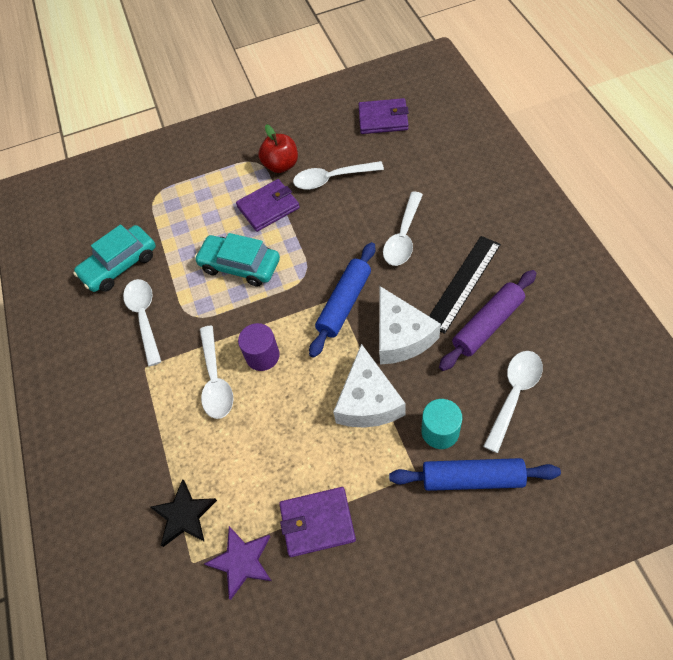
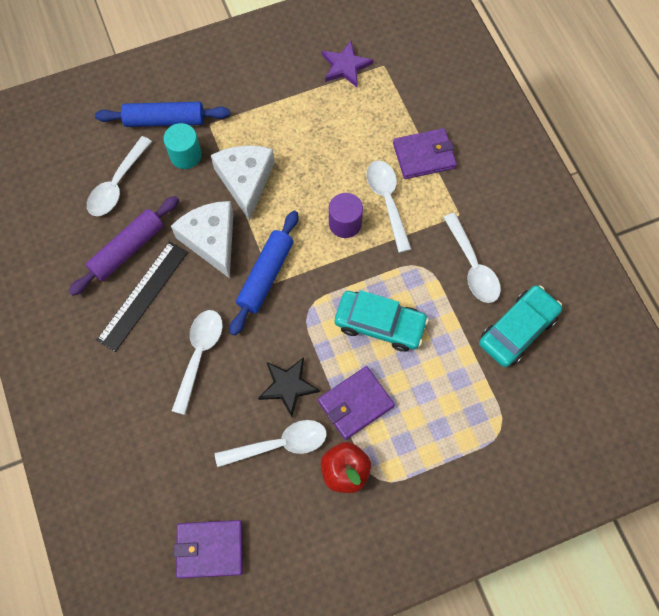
camera: 170 degrees right, 10 degrees up
black star [150,479,217,547] -> black star moved to [258,357,320,417]
purple wallet [279,487,356,557] -> purple wallet moved to [393,128,457,179]

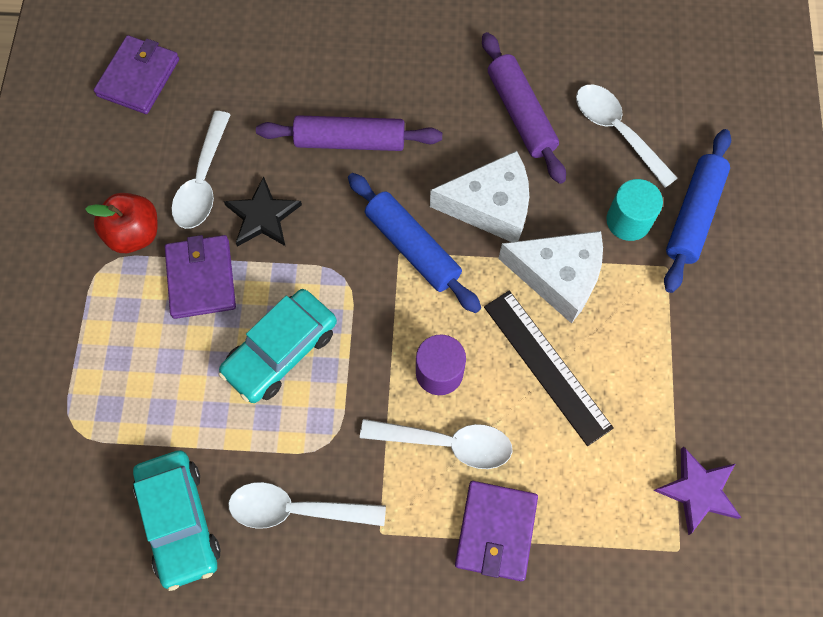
camera: 115 degrees right, 0 degrees up
black ruler [97,241,188,352] -> black ruler moved to [484,291,614,446]
white spoon [172,310,223,415] -> purple rolling pin [256,115,442,151]

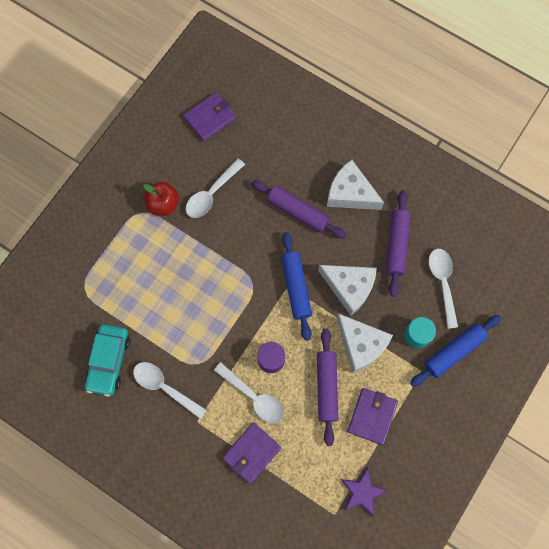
camera: 30 degrees right, 5 degrees up
purple wallet [165,235,236,319] -> purple wallet moved to [348,388,398,445]
turquoise car [219,289,337,403] -> none
black star [224,176,302,247] -> none
black ruler [484,291,614,446] -> purple rolling pin [317,329,339,446]
none -> white cheese [327,160,384,210]

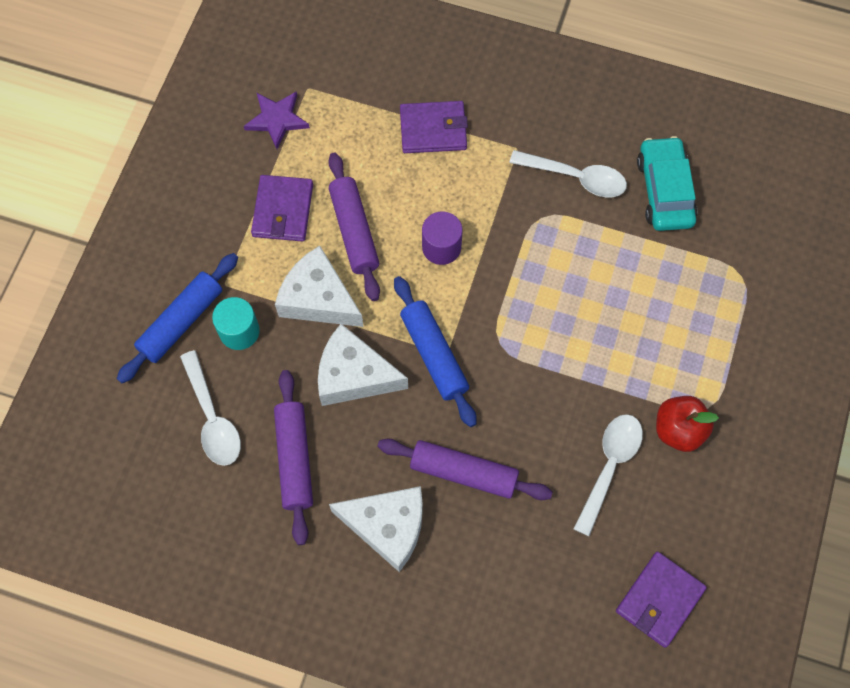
camera: 165 degrees right, 5 degrees down
white spoon [214,362,284,424] -> none
purple wallet [222,422,281,484] -> purple wallet turned 60 degrees clockwise [400,101,468,153]

